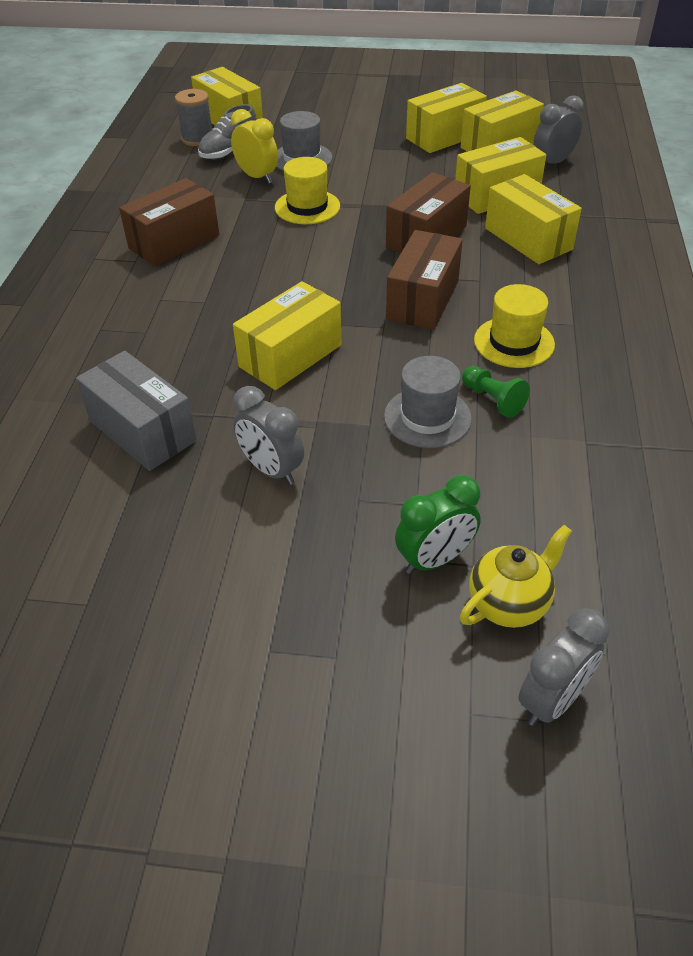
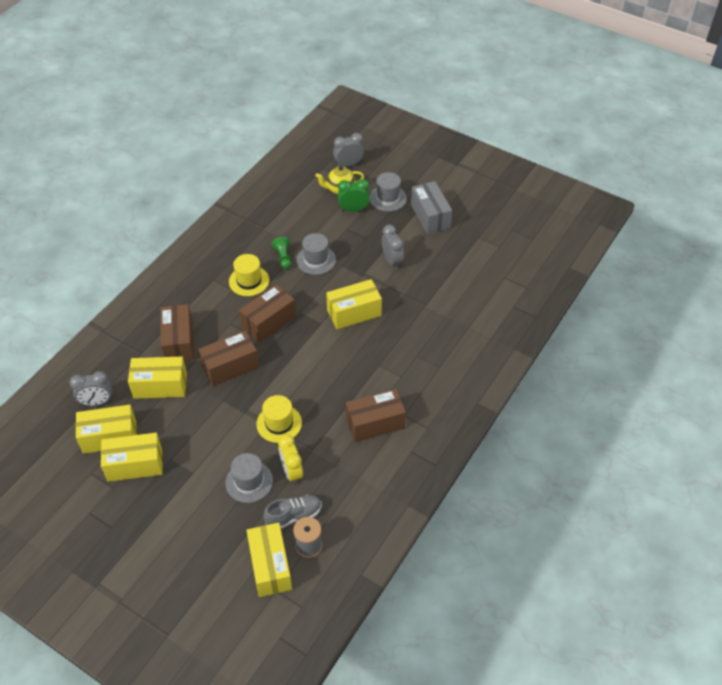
camera: 155 degrees left, 5 degrees up
grey box [76,351,197,471] -> grey box moved to [411,181,452,234]
yellow box [485,174,582,264] -> brown box [160,304,194,361]
none -> grey hat [370,172,407,212]

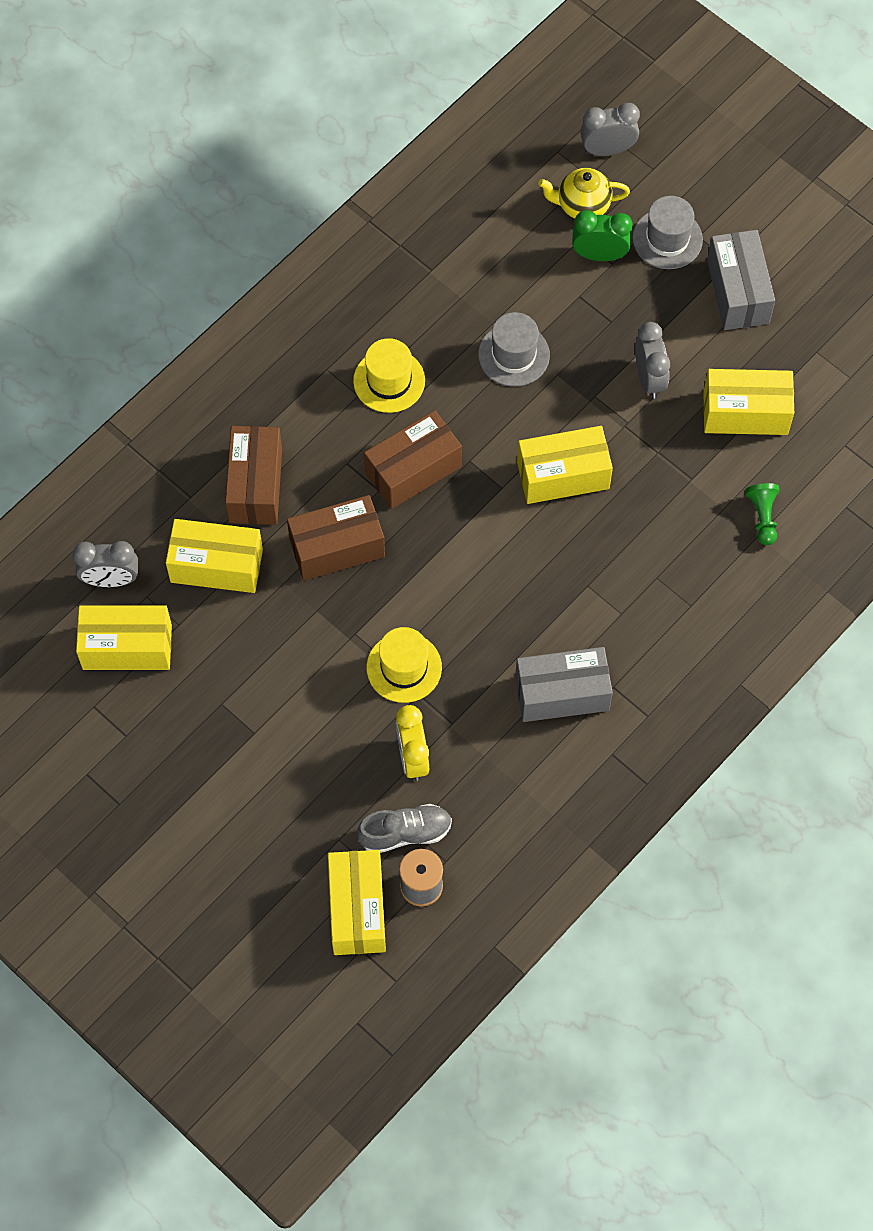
camera: 10 degrees right, 15 degrees up
yellow box [101,433,163,482] -> yellow box moved to [703,369,794,435]
grey hat [225,453,273,503] -> none
green pawn [272,237,291,269] -> green pawn moved to [745,483,780,545]
brown box [346,389,406,442] -> grey box [515,647,613,722]

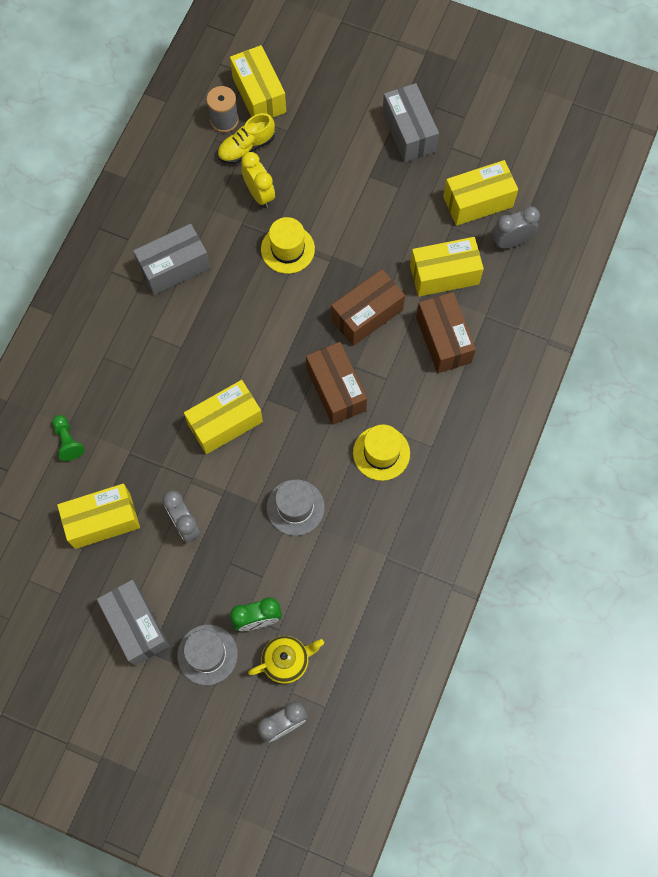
camera: 160 degrees right, 5 degrees up
grey shoe [357,804,452,853] -> yellow shoe [217,113,275,164]
brown box [364,410,462,509] -> brown box turned 60 degrees counterclockwise [306,342,367,425]
none -> grey box [382,83,439,162]

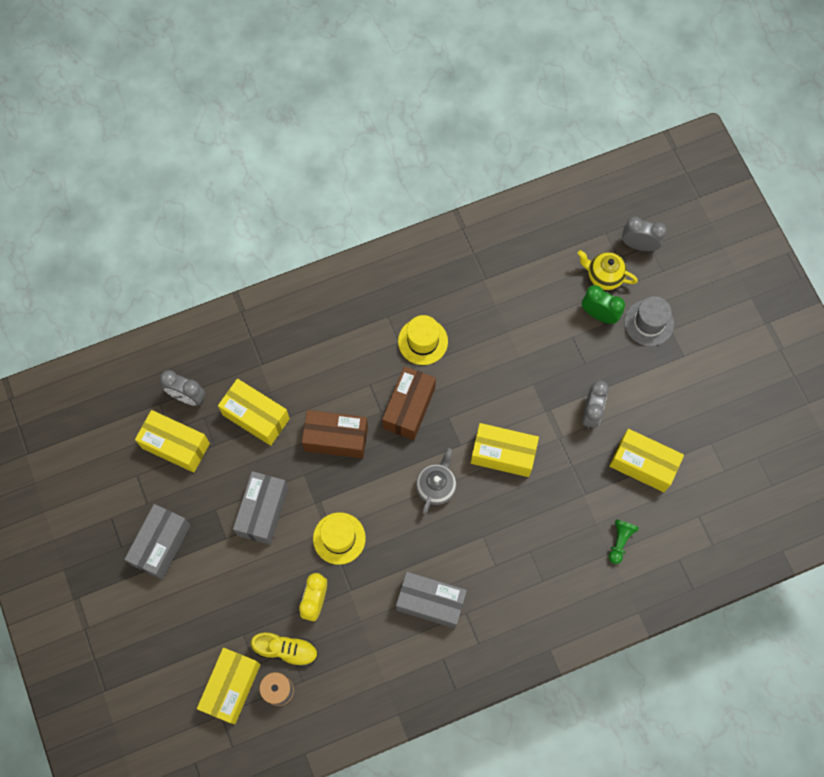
camera: 135 degrees left, 0 degrees up
grey box [97,580,169,666] -> grey box moved to [233,471,288,545]
grey hat [267,479,325,536] -> none
brown box [416,292,476,373] -> none
none -> grey teapot [416,448,457,514]

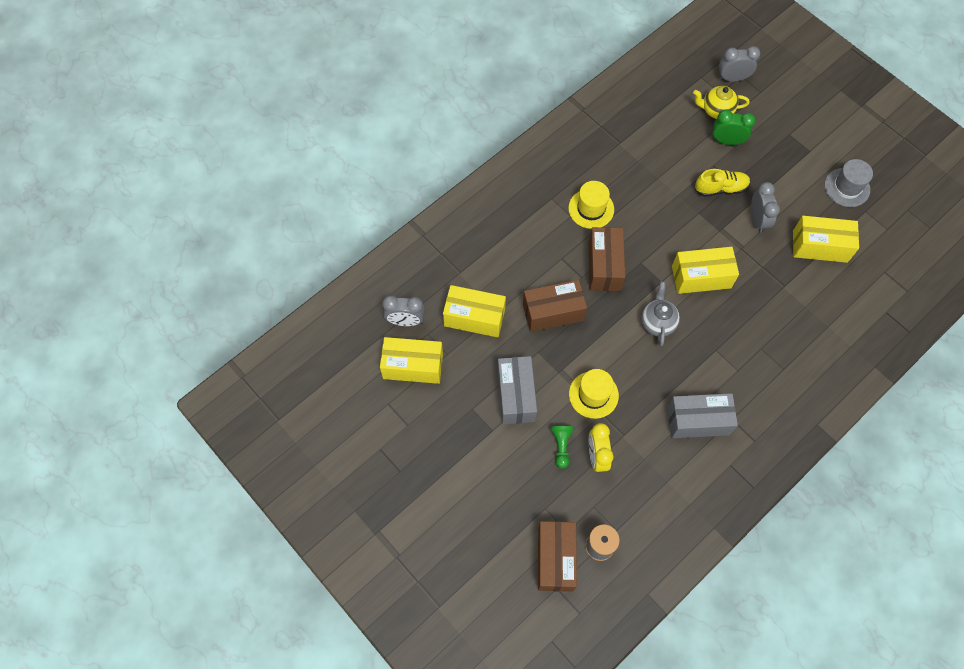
camera: 20 degrees left, 5 degrees down
grey box [124,504,191,580] -> none
yellow box [197,648,261,724] -> brown box [538,521,577,592]
yellow shoe [251,632,318,667] -> yellow shoe moved to [695,169,750,197]
green pawn [609,519,639,564] -> green pawn moved to [551,426,574,469]
grey hat [624,296,674,346] -> grey hat moved to [824,159,873,207]

